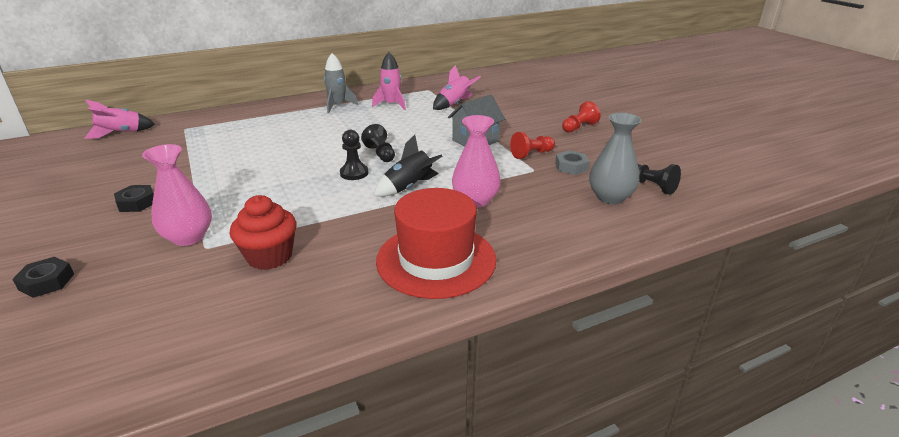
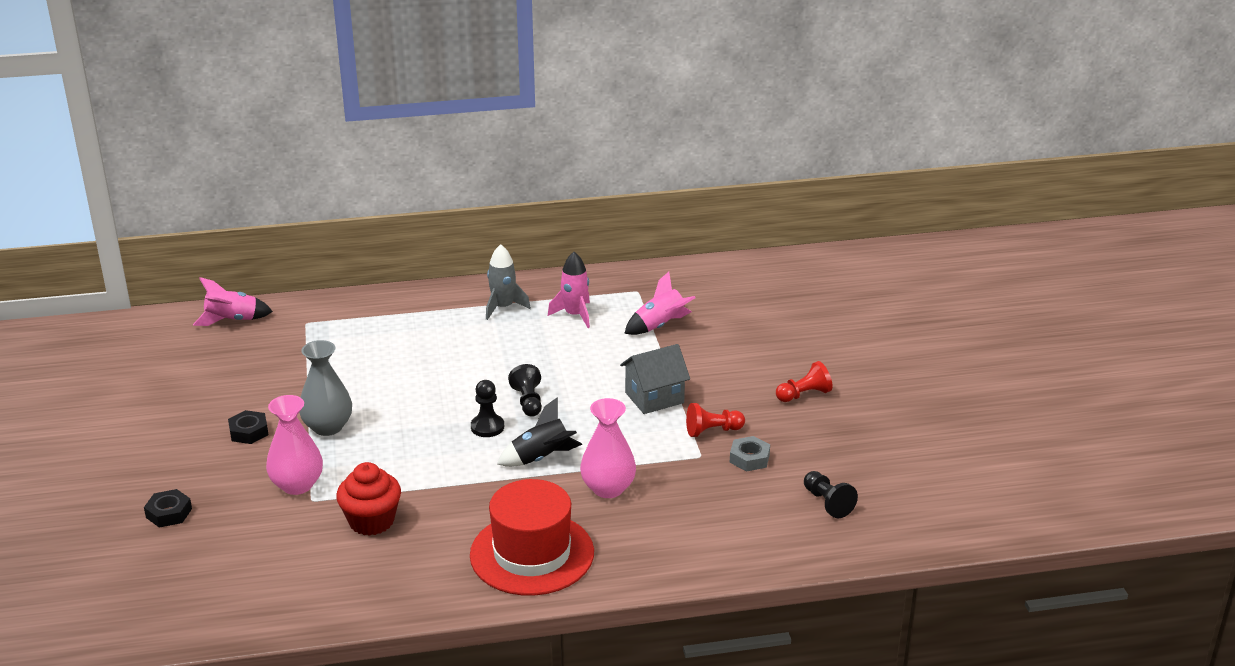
camera: 15 degrees right, 0 degrees up
grey vase [589,113,642,204] -> grey vase moved to [299,340,352,436]

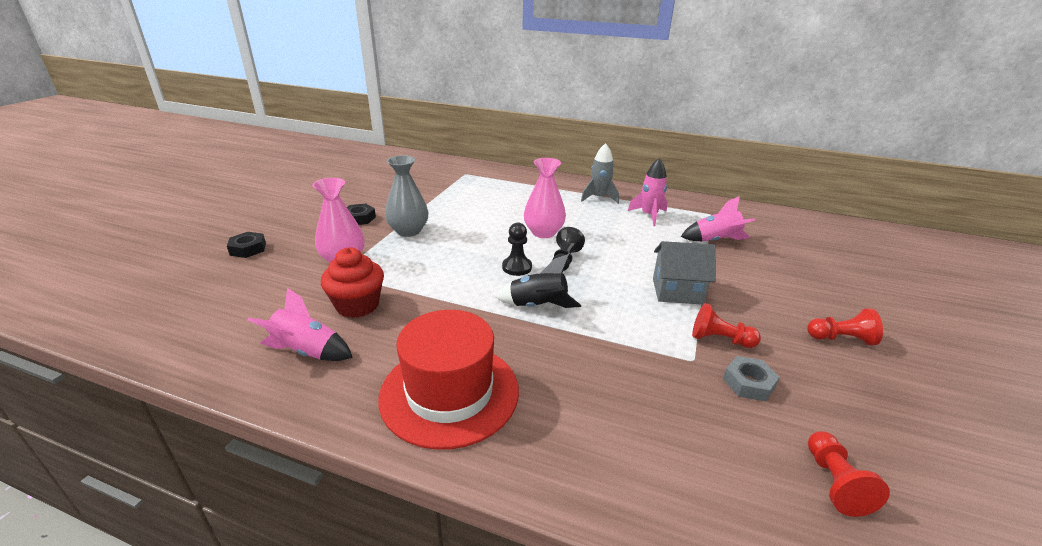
camera: 30 degrees right, 0 degrees up
pink rocket [193,277,273,326] -> pink rocket moved to [248,288,353,361]
pink vase [580,398,636,498] -> pink vase moved to [524,158,566,238]
black pawn [804,471,858,518] -> red pawn [808,431,890,517]

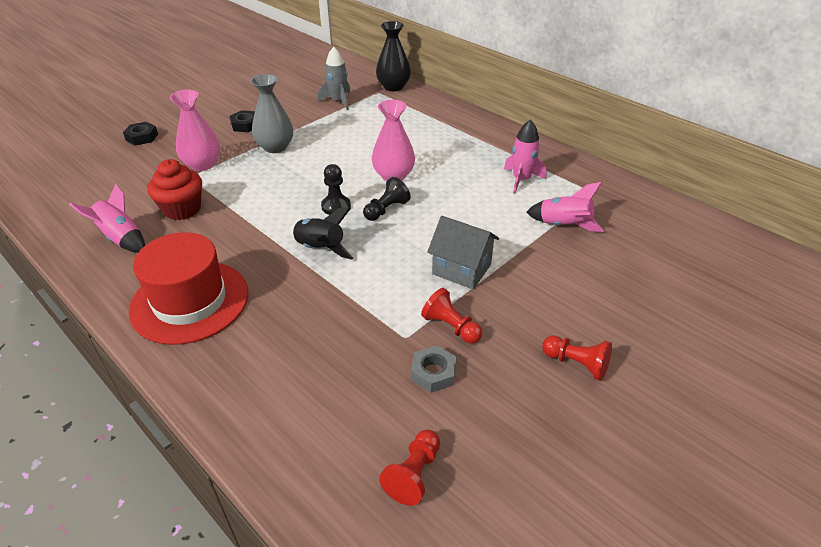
camera: 25 degrees right, 10 degrees up
grey rocket [581,143,619,204] -> grey rocket moved to [318,47,351,110]
none -> black vase [376,21,411,91]

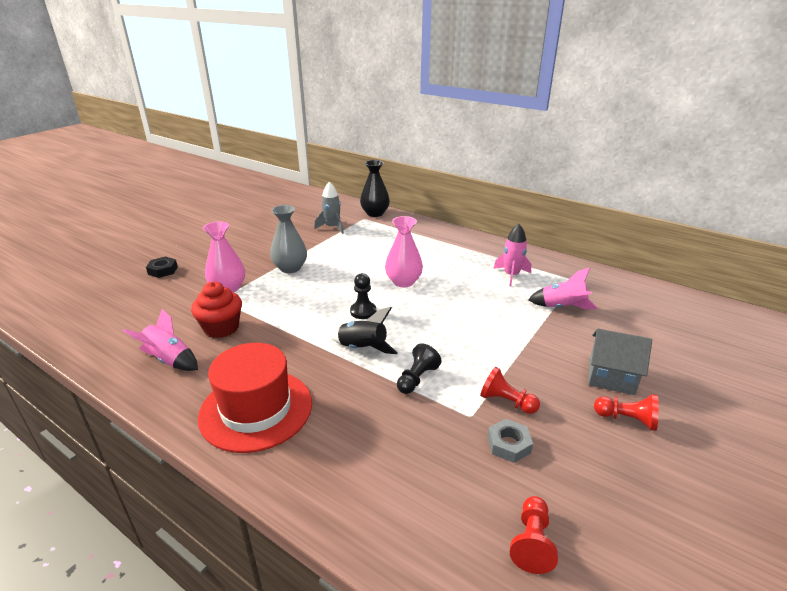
camera: 10 degrees left, 10 degrees down
black nut [229,110,255,132] -> none
black pawn [363,177,411,221] -> black pawn moved to [397,344,442,394]
grey house [427,216,499,289] -> grey house moved to [588,329,652,395]

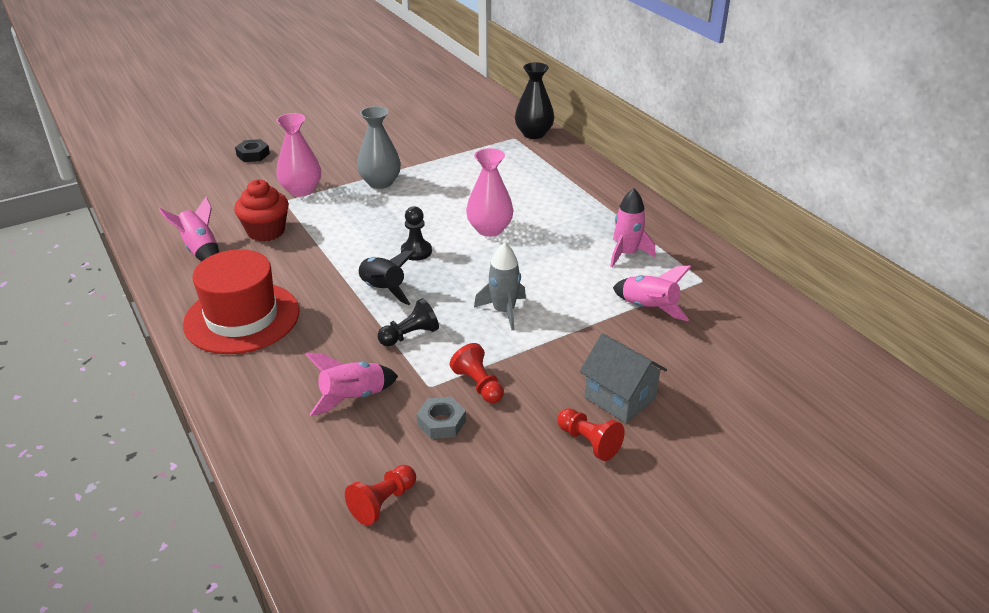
camera: 25 degrees right, 5 degrees up
grey rocket [314,182,344,234] -> grey rocket moved to [474,242,526,330]
none -> pink rocket [305,352,398,416]

